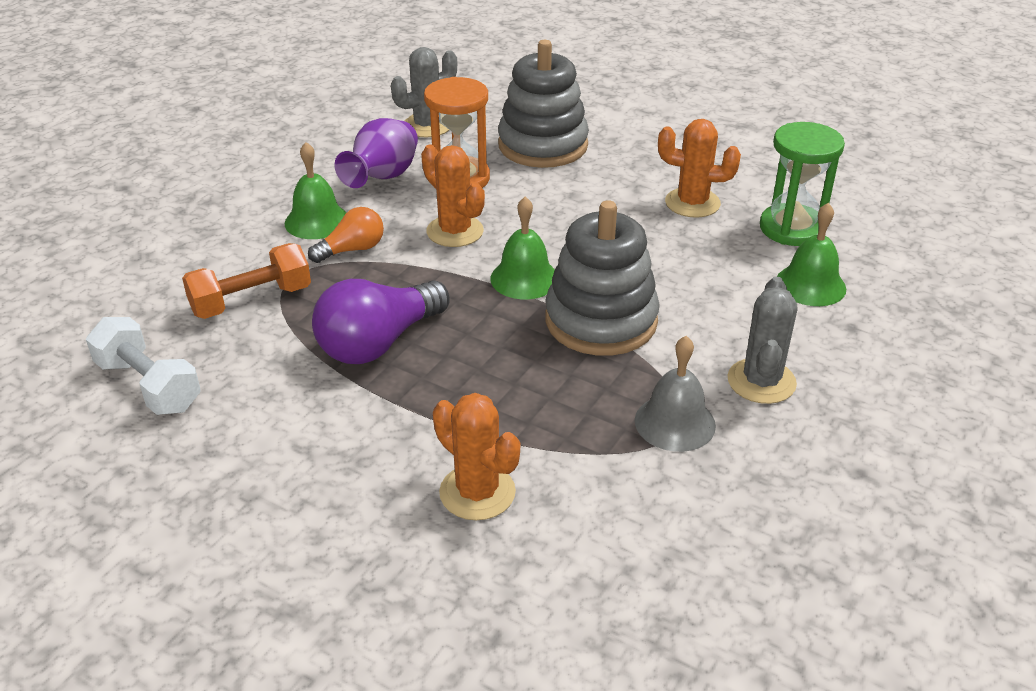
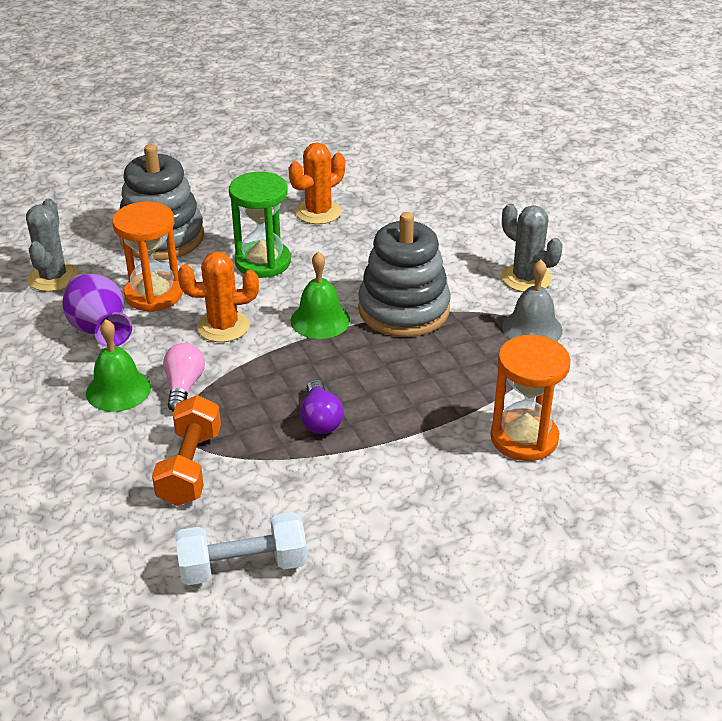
camera: 55 degrees left, 0 degrees up
orange light bulb [308,207,384,263] -> pink light bulb [163,343,205,412]
purple light bulb [312,279,449,364] -> purple light bulb [300,379,344,434], size x0.58
orange cactus [433,393,520,521] -> orange hourglass [490,335,571,461]
green hourglass [760,122,845,246] -> green hourglass moved to [229,172,291,278]
green bell [777,203,846,306] -> none

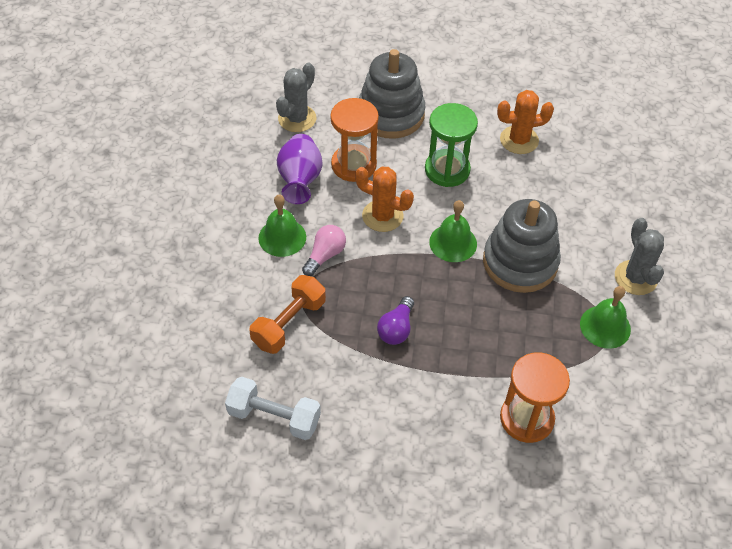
camera: 30 degrees right, 15 degrees up
grey bell [502,260,563,341] -> green bell [580,286,631,349]

